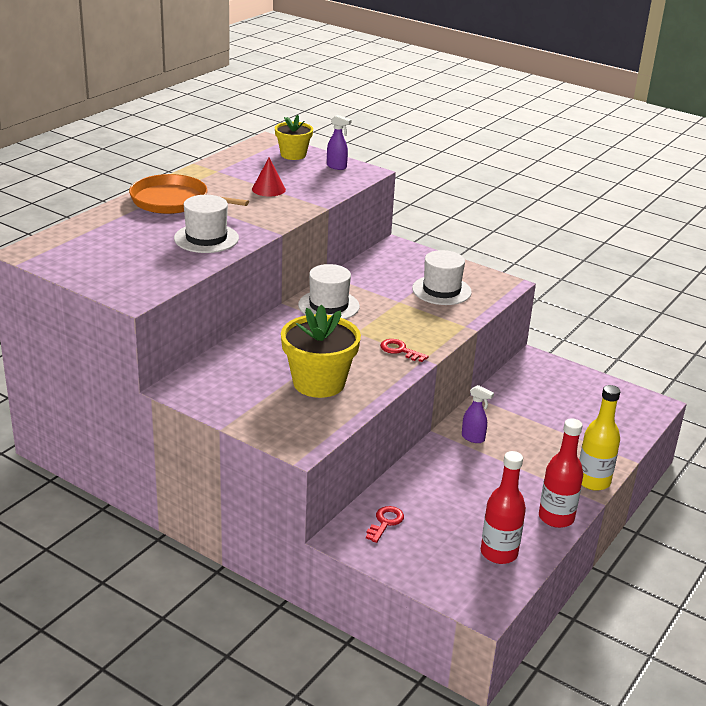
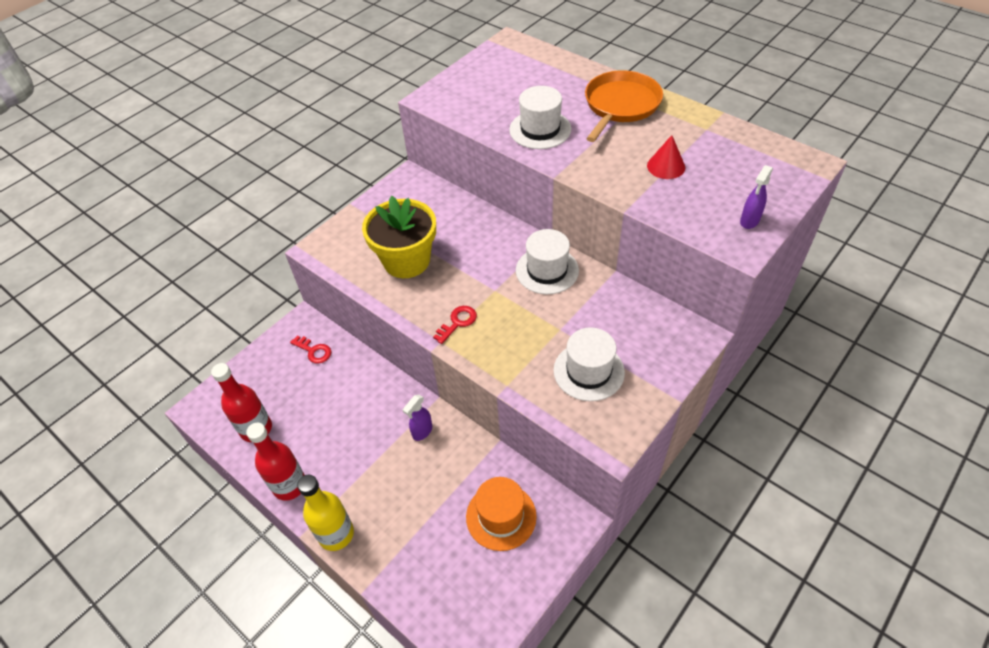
camera: 100 degrees right, 20 degrees up
yellow flower pot [275,115,313,160] -> none
none -> orange hat [466,477,537,551]

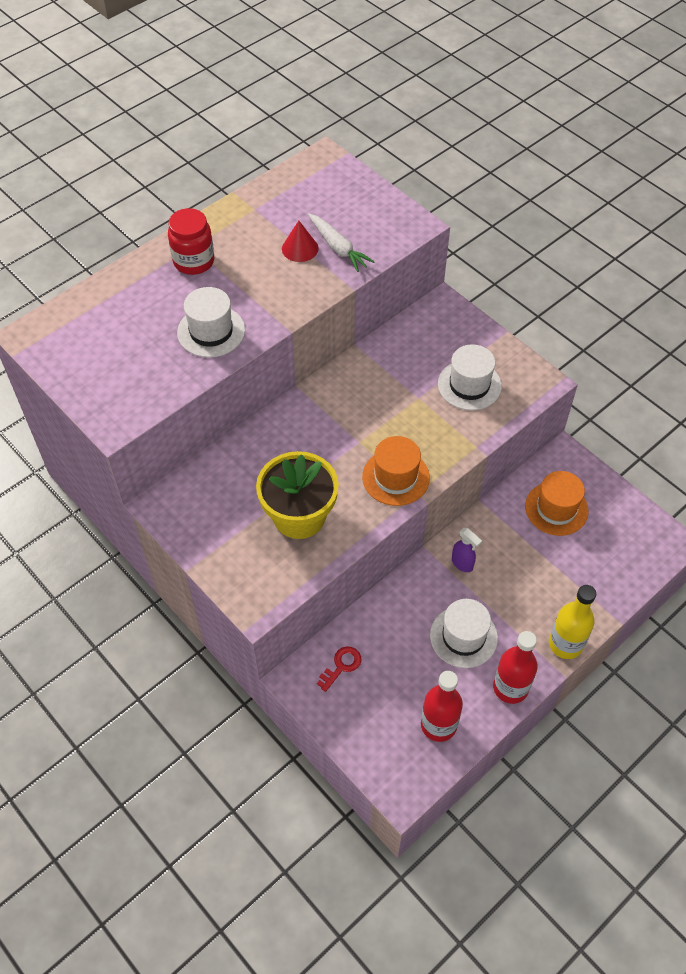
camera: 85 degrees left, 5 degrees up
red key [433,306,477,344] -> orange hat [362,436,430,506]
white hat [516,229,579,294] -> white hat moved to [430,599,498,668]
orange pan [585,70,663,142] -> red jar [168,208,214,275]
purple spray bottle [740,165,773,229] -> none
none -> white carrot [308,214,375,272]

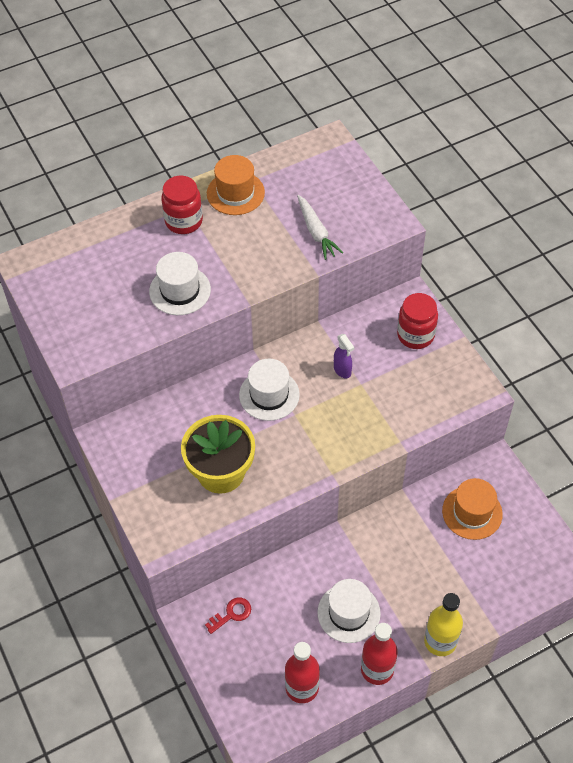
camera: 15 degrees right, 0 degrees up
red cone [282,221,319,262] -> none
orange hat [362,436,430,506] -> orange hat moved to [207,155,265,215]
white hat [438,344,502,411] -> white hat moved to [239,359,300,421]
purple spray bottle [452,528,482,572] -> purple spray bottle moved to [334,334,354,378]
none -> red jar [397,293,438,349]

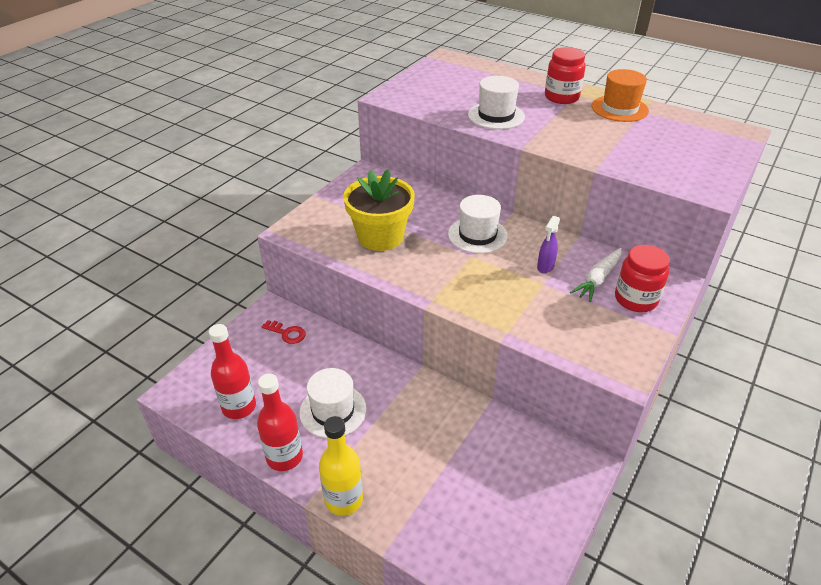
camera: 60 degrees right, 15 degrees down
white carrot [297,195,343,260] -> white carrot moved to [570,248,622,302]
orange hat [442,478,503,540] -> none

